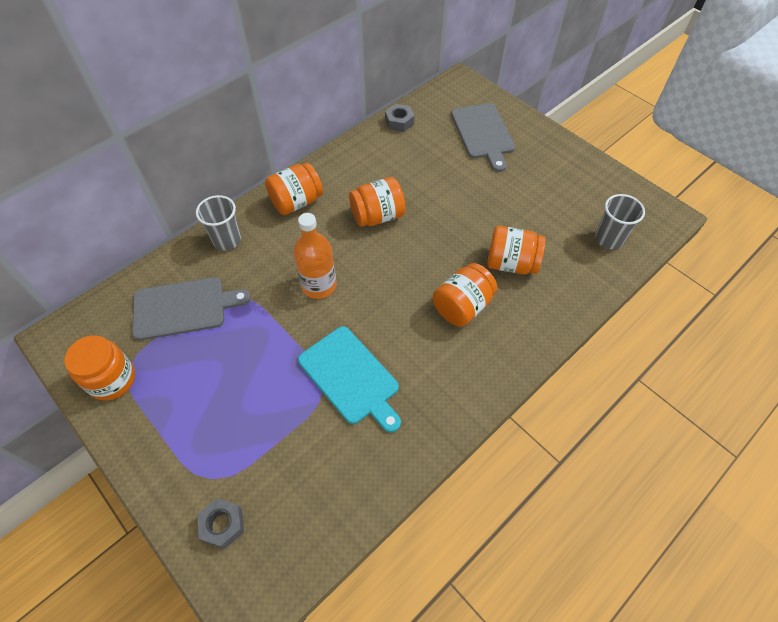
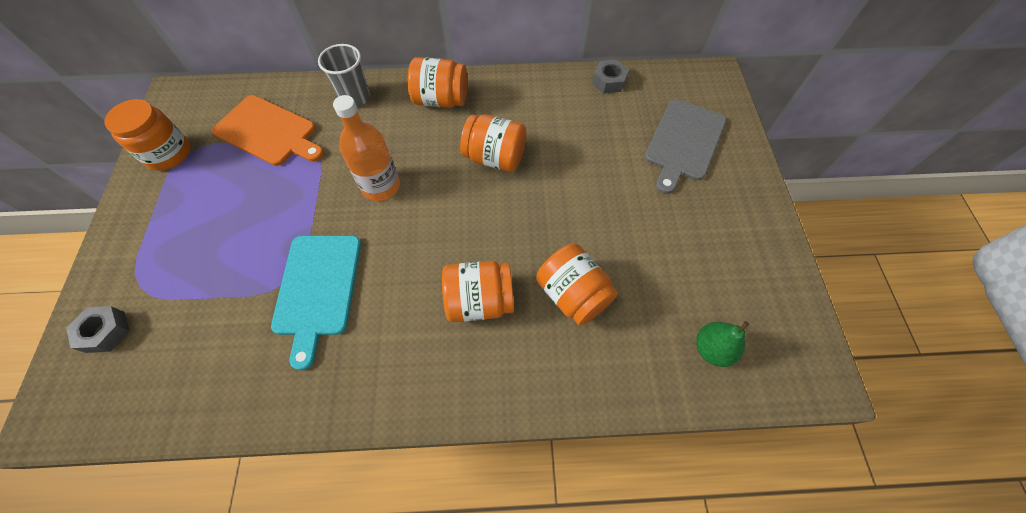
camera: 40 degrees right, 5 degrees up
grey cutting board [132,277,251,340] -> orange cutting board [212,95,324,166]
grey cup [595,194,645,249] -> green pear [696,321,749,367]

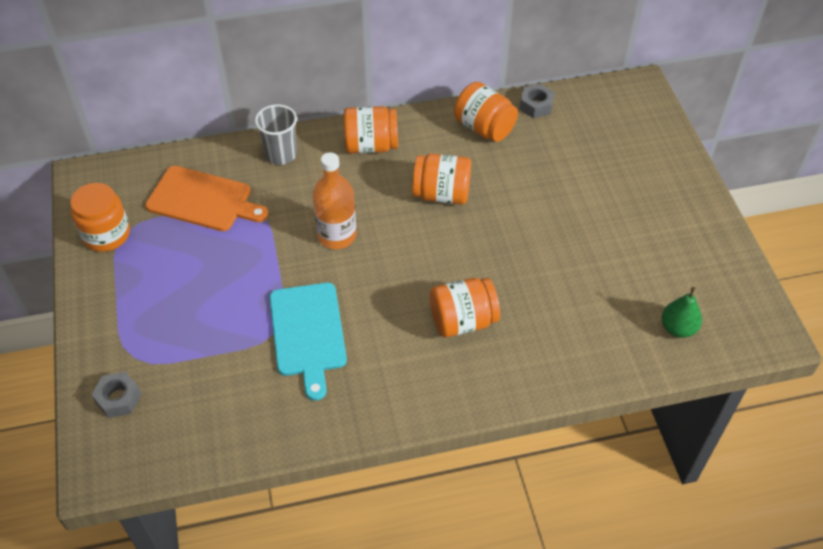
camera: 10 degrees left, 10 degrees down
orange jar [536,244,618,326] -> orange jar moved to [454,82,518,142]
grey cutting board [645,99,726,194] -> none

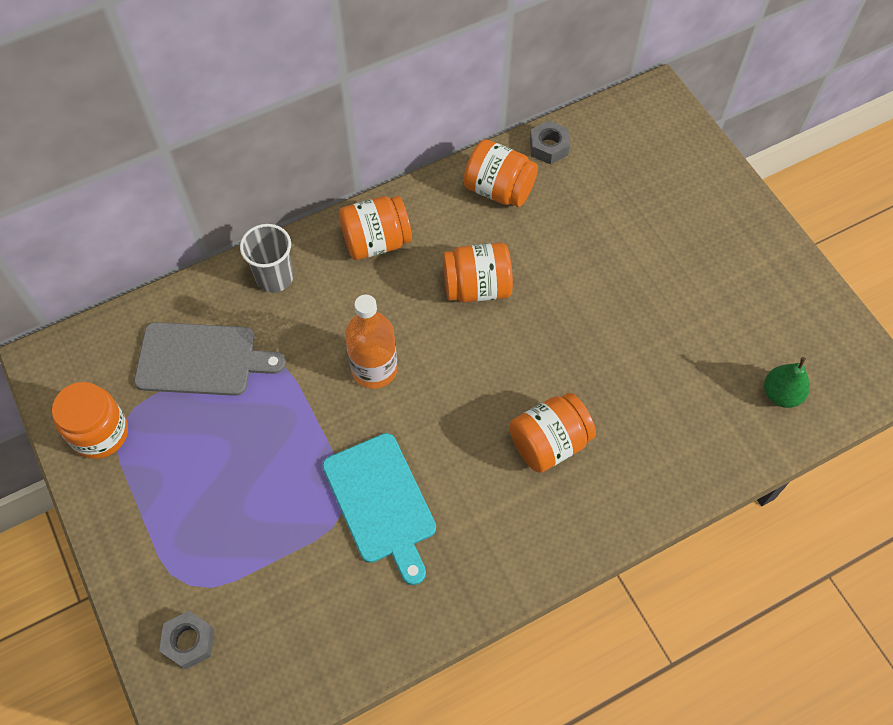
camera: 15 degrees left, 10 degrees up
orange cutting board [145,166,269,231] -> grey cutting board [134,322,286,396]

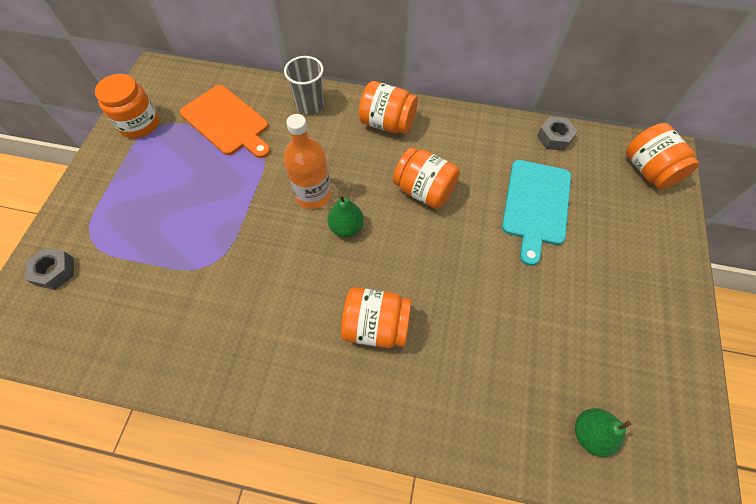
camera: 40 degrees right, 0 degrees up
grey cutting board [134,322,286,396] -> orange cutting board [180,85,270,158]
turquoise cutting board [322,433,436,585] -> turquoise cutting board moved to [502,160,571,266]
orange jar [463,139,538,207] -> orange jar moved to [626,123,699,190]
none -> green pear [327,195,364,237]

